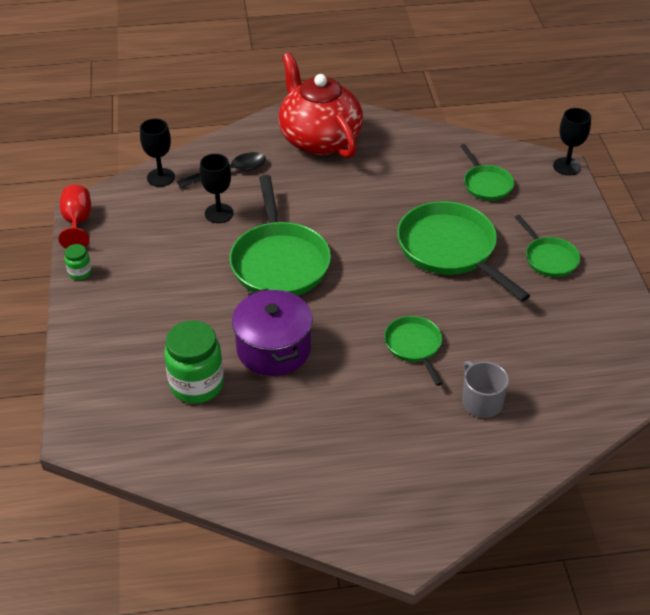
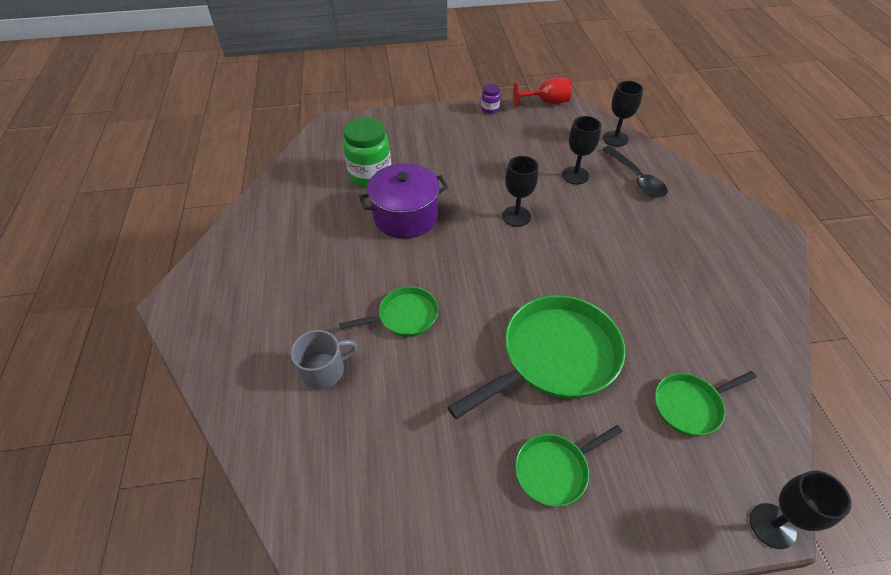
camera: 90 degrees right, 5 degrees up
green jar [64,244,92,280] -> purple jar [481,84,501,114]
green pan [229,175,331,296] -> black goblet [502,156,538,227]
red teapot [278,53,363,158] -> none

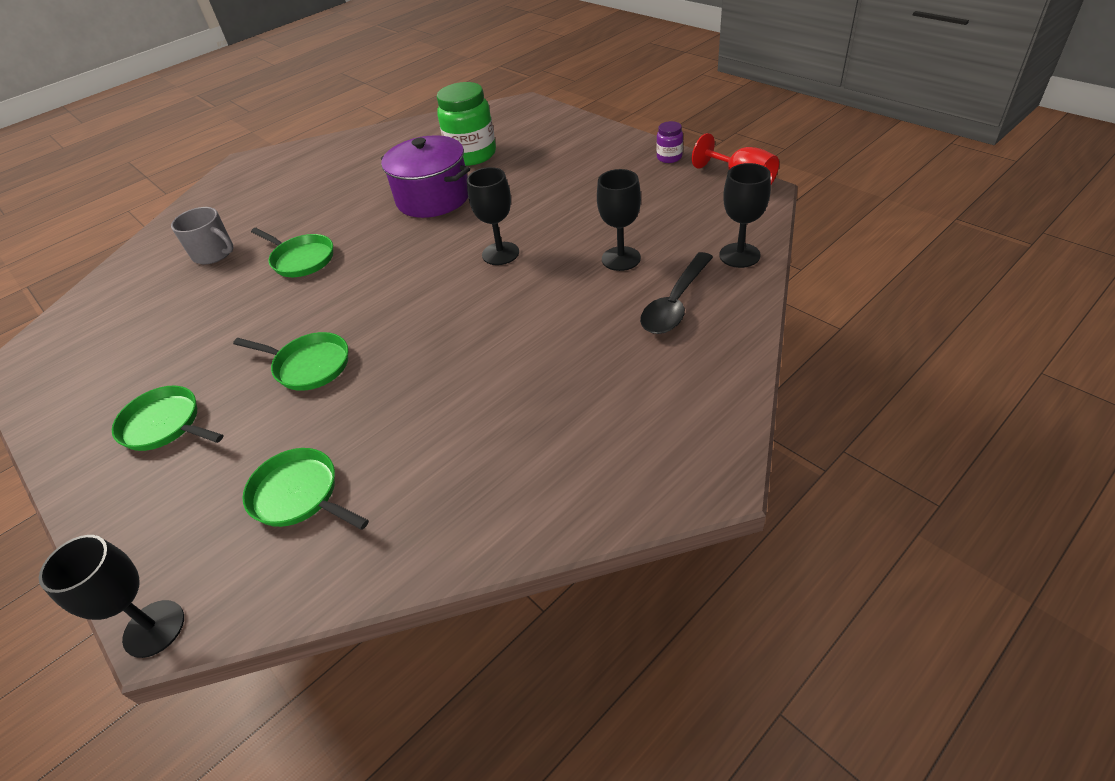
camera: 60 degrees right, 5 degrees down
green pan [447,295,625,419] -> green pan [233,332,348,391], size x0.54

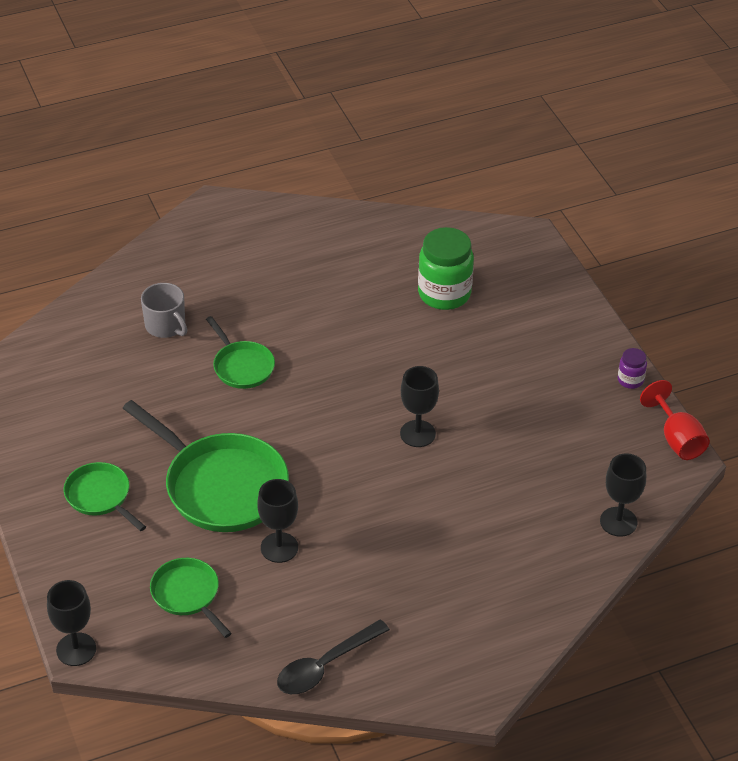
camera: 15 degrees right, 0 degrees up
green pan [233,332,348,391] -> green pan [122,400,289,532], size x1.87
purple pot [381,135,470,218] -> none
black goblet [597,169,641,271] -> black goblet moved to [257,479,298,563]
black spoon [640,252,713,334] -> black spoon moved to [277,619,390,694]

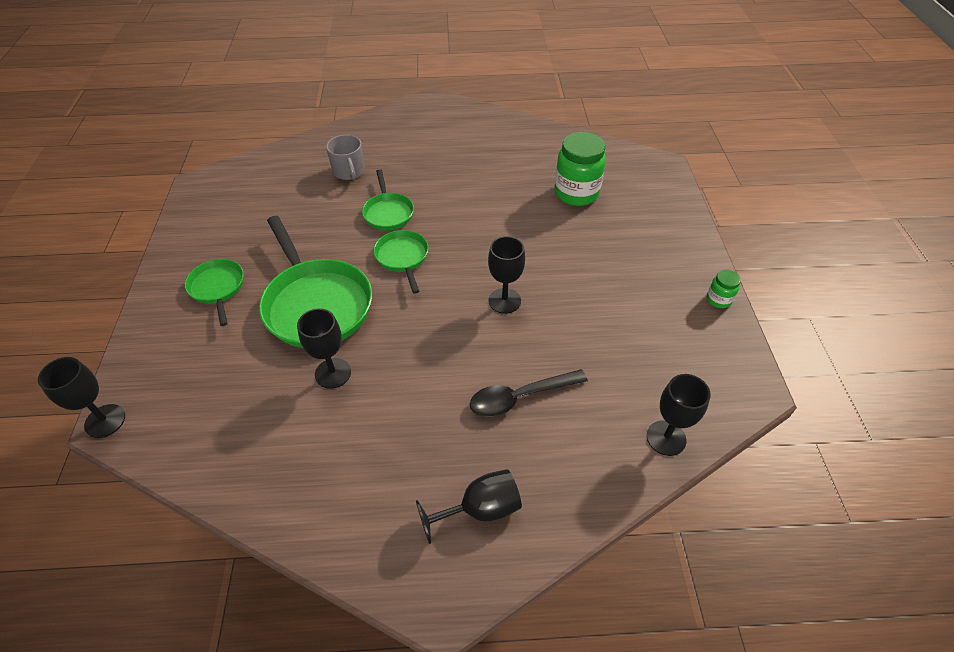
camera: 20 degrees right, 5 degrees up
green pan [150,558,232,638] -> green pan moved to [373,230,428,294]
black spoon [277,619,390,694] -> black spoon moved to [470,369,588,417]
purple jar [618,348,647,389] -> green jar [707,270,741,308]
red goblet [640,380,710,460] -> none
none -> black goblet [416,469,522,544]

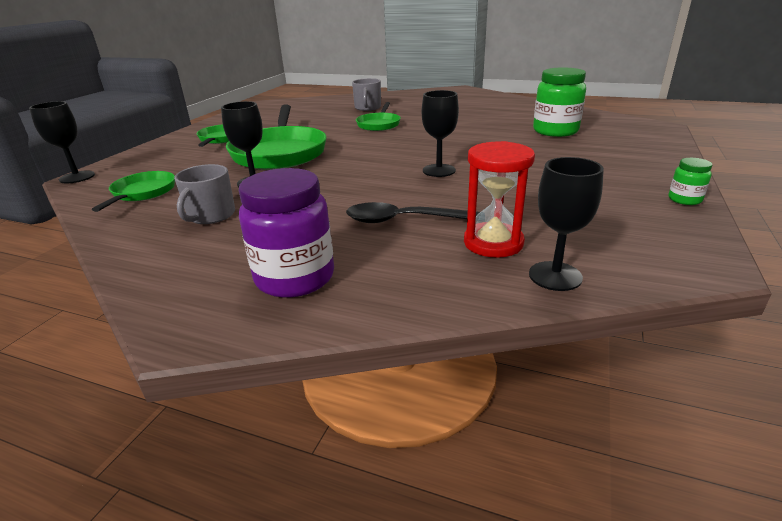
camera: 25 degrees right, 20 degrees down
green pan [373,230,428,294] -> green pan moved to [92,171,175,212]
black goblet [416,469,522,544] -> purple jar [239,168,334,298]
none -> grey mug [174,164,235,224]
none -> red hourglass [464,141,535,258]

